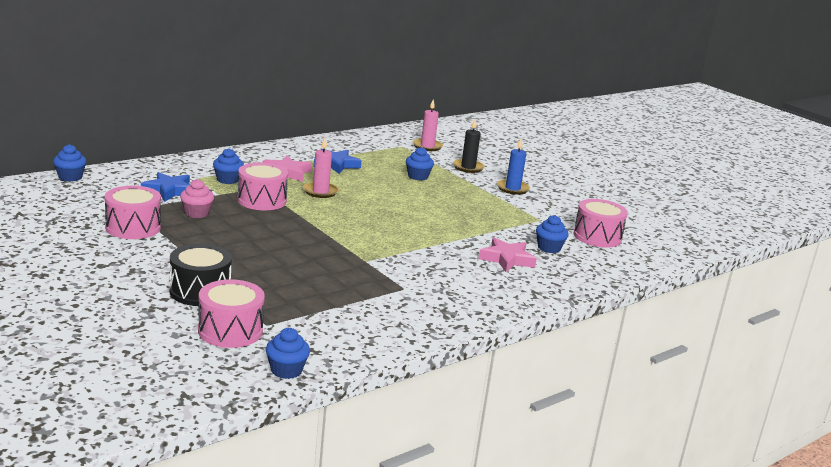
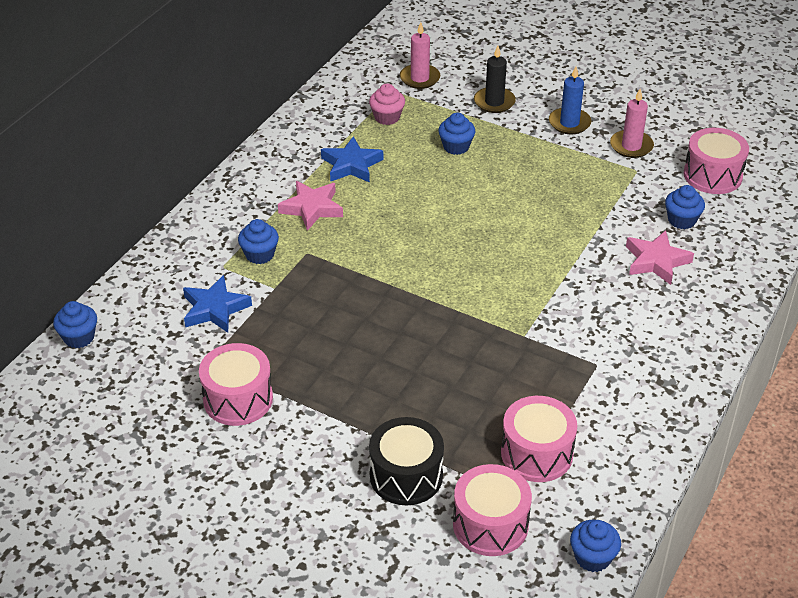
camera: 20 degrees left, 20 degrees up
pink cupcake [180,179,214,218] -> pink cupcake moved to [369,84,405,125]
pink drum [237,162,288,210] -> pink drum moved to [501,396,577,482]
pink candle [303,138,339,198] -> pink candle moved to [610,89,654,158]

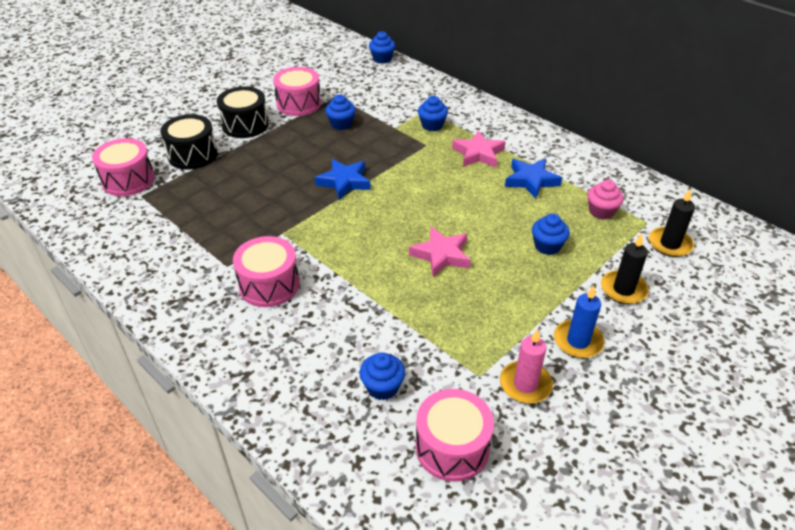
camera: 105 degrees right, 0 degrees up
blue star [183,275,252,333] -> blue star moved to [315,159,371,200]
pink candle [400,22,440,89] -> black candle [649,189,695,257]
pink drum [501,396,577,482] -> pink drum moved to [233,236,299,307]
blue cupcake [570,519,621,572] -> blue cupcake moved to [325,94,356,130]
pink star [626,230,694,285] -> pink star moved to [409,227,471,277]
none -> black drum [217,87,269,138]

